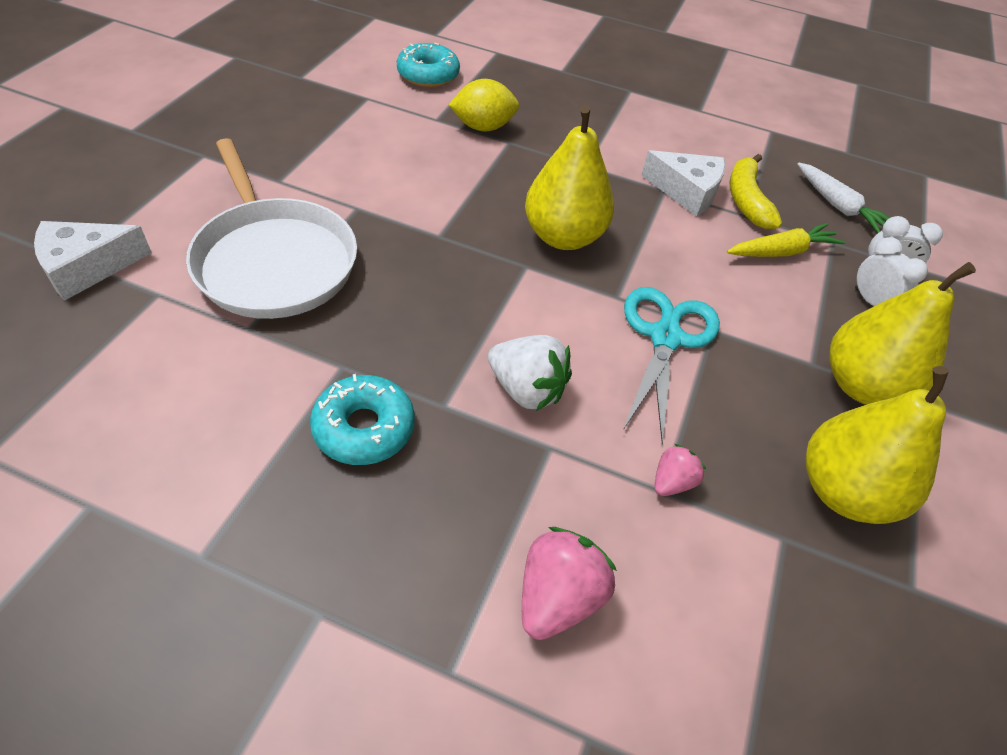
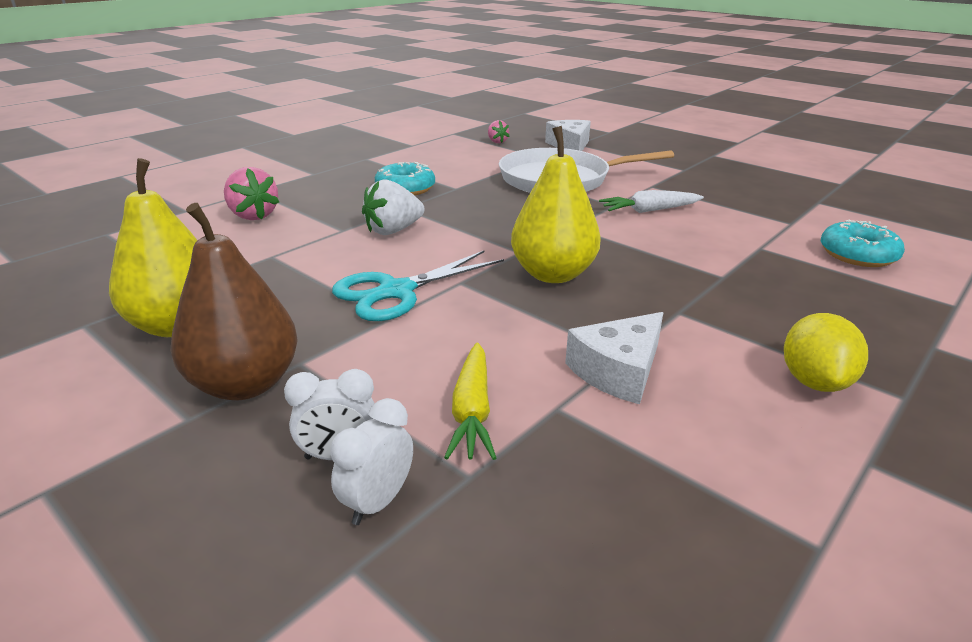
camera: 115 degrees right, 20 degrees down
yellow lemon [449,79,519,132] -> yellow lemon moved to [784,313,868,392]
turquoise scissors [623,287,720,444] -> turquoise scissors turned 105 degrees clockwise [332,250,504,321]
pink strawberry [654,444,706,496] -> pink strawberry moved to [488,120,510,143]
yellow banana [730,154,782,229] -> none
white carrot [797,163,890,233] -> white carrot moved to [599,190,704,213]
yellow pear [829,262,976,405] -> brown pear [170,203,298,400]

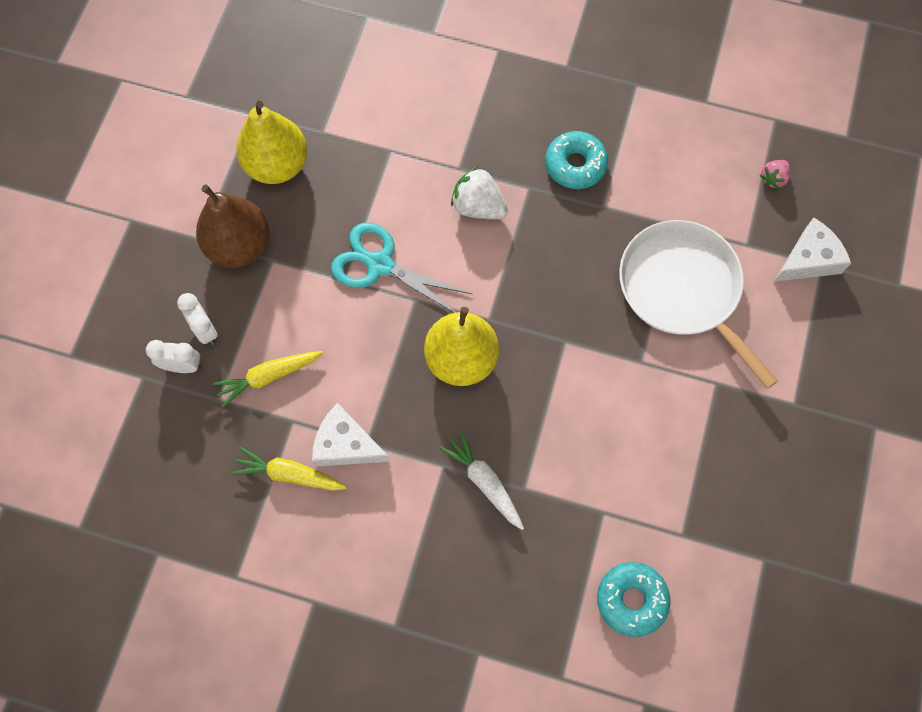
camera: 65 degrees right, 40 degrees up
pink strawberry [224,167,279,220] -> none
white carrot [599,190,704,213] -> white carrot moved to [439,430,524,530]
yellow lemon [784,313,868,392] -> none
none -> yellow carrot [231,447,347,491]

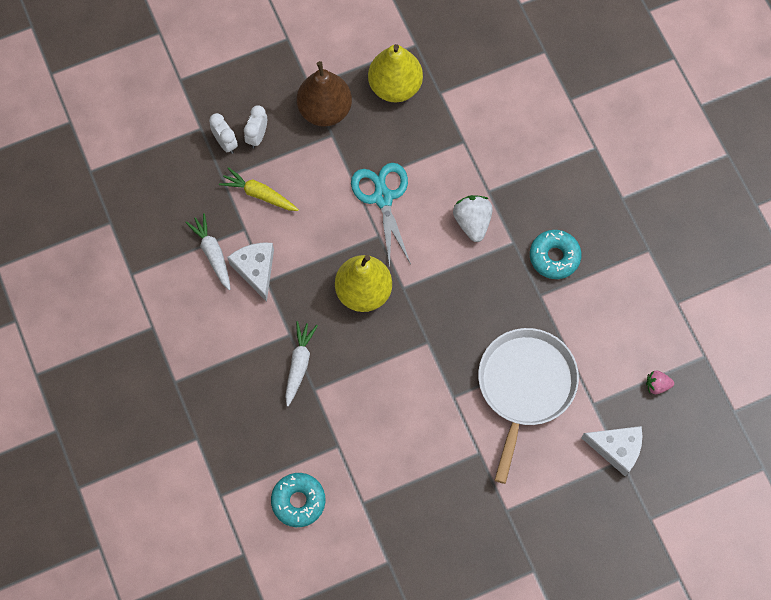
camera: 50 degrees right, 0 degrees up
yellow carrot [231,447,347,491] -> white carrot [185,213,231,290]

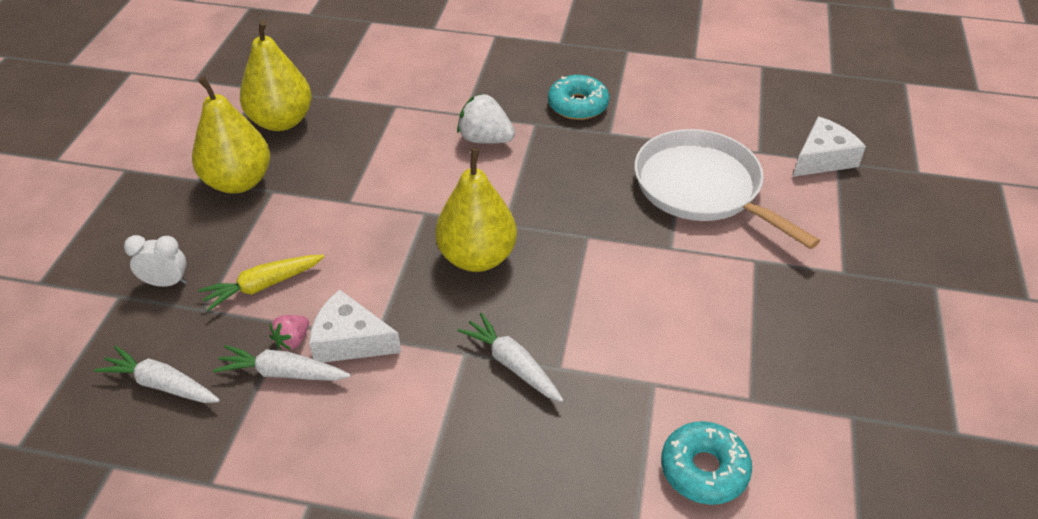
camera: 55 degrees left, 25 degrees down
white clock [244,105,267,148] -> none
brown pear [297,61,352,127] -> yellow pear [192,77,270,193]
turquoise scissors [351,163,411,267] -> none
pink strawberry [646,370,674,394] -> pink strawberry moved to [270,315,309,350]
none -> white carrot [94,346,220,403]

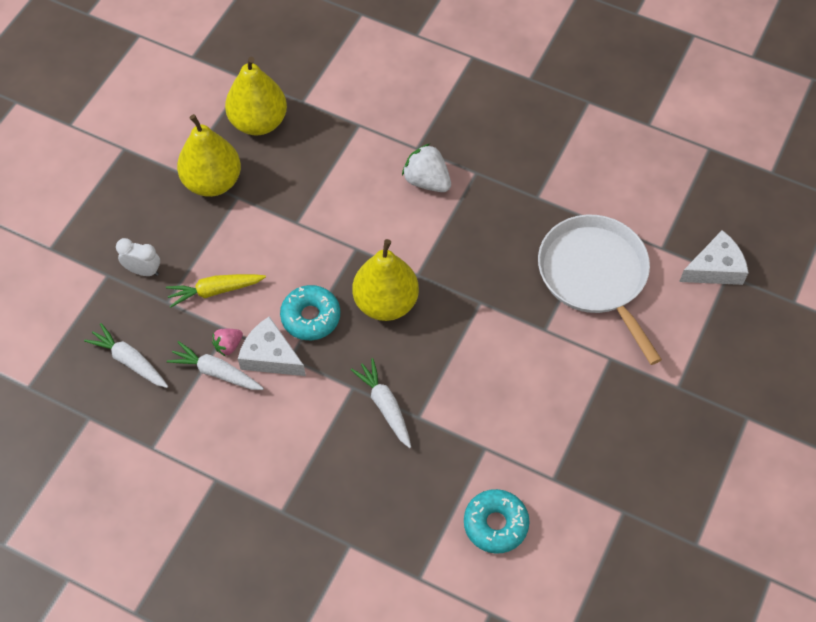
camera: 15 degrees right, 15 degrees up
turquoise donut [548,75,609,120] -> turquoise donut moved to [280,285,340,340]

